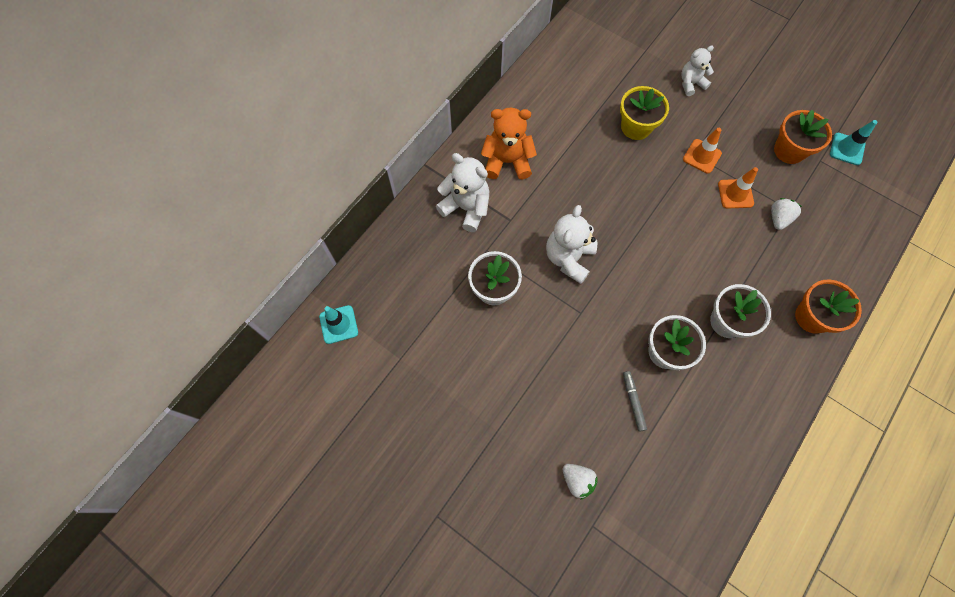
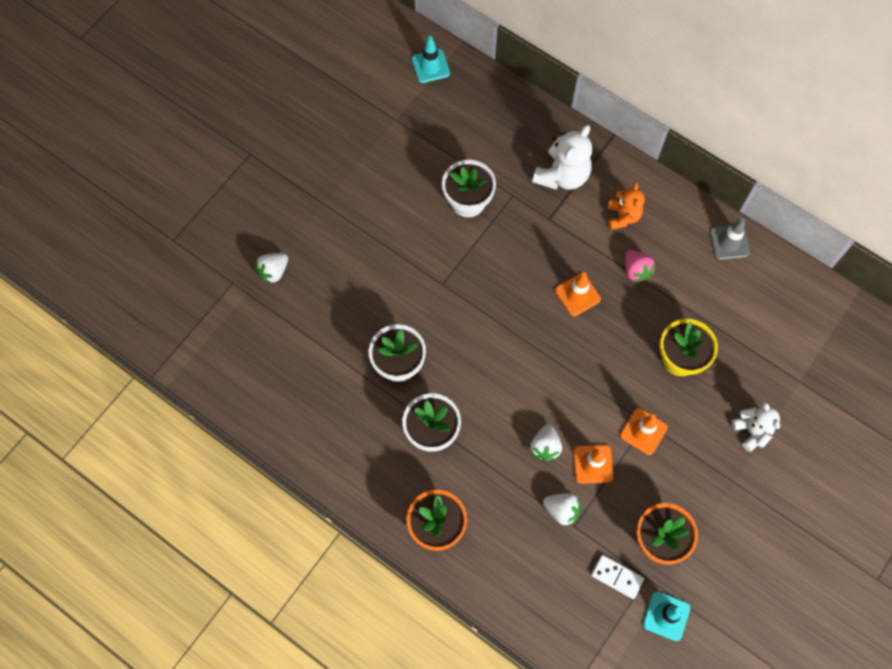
camera: 90 degrees right, 0 degrees up
orange teddy bear [481,107,537,179] -> orange teddy bear [608,182,645,230], size x0.64
white teddy bear [546,205,597,284] -> none
grey marker [623,371,647,432] -> none
none -> white strawberry [530,424,562,461]
none -> orange traffic cone [555,272,601,316]
none -> white domino [591,555,644,599]
none -> pink strawberry [625,250,655,282]
none -> grey traffic cone [710,218,750,260]

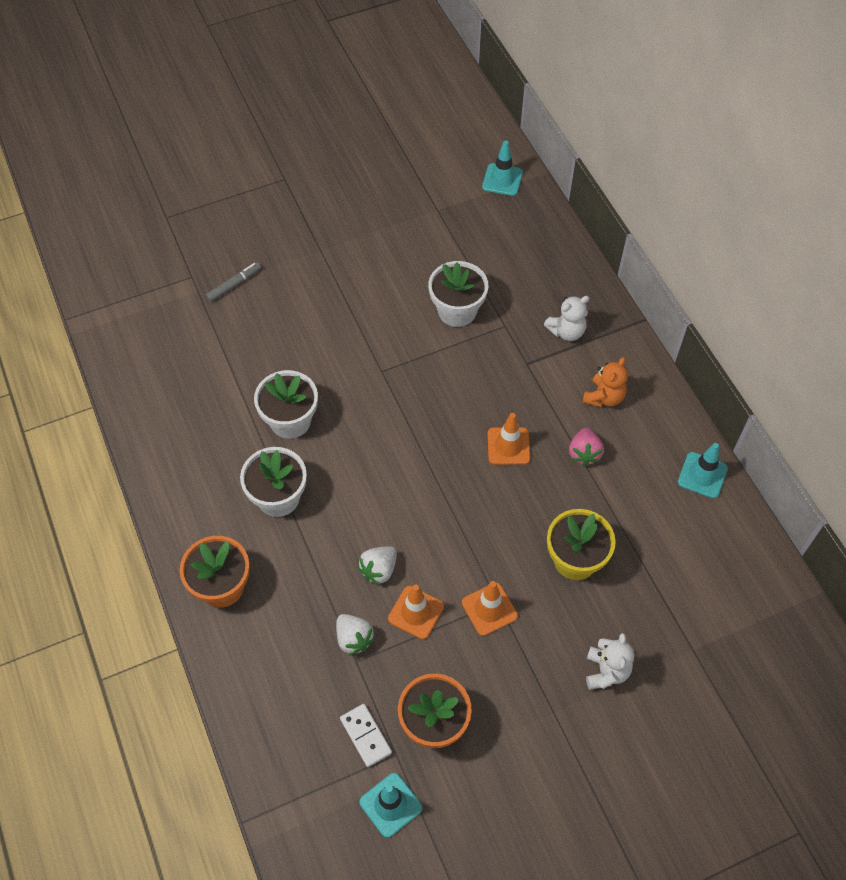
camera: 30 degrees right, 10 degrees down
white strawberry [255,253,288,284] -> grey marker [206,262,261,302]
white teddy bear [532,125,592,190] -> white teddy bear [544,296,589,341], size x0.64
grey traffic cone [710,218,750,260] -> turquoise traffic cone [678,443,728,498]

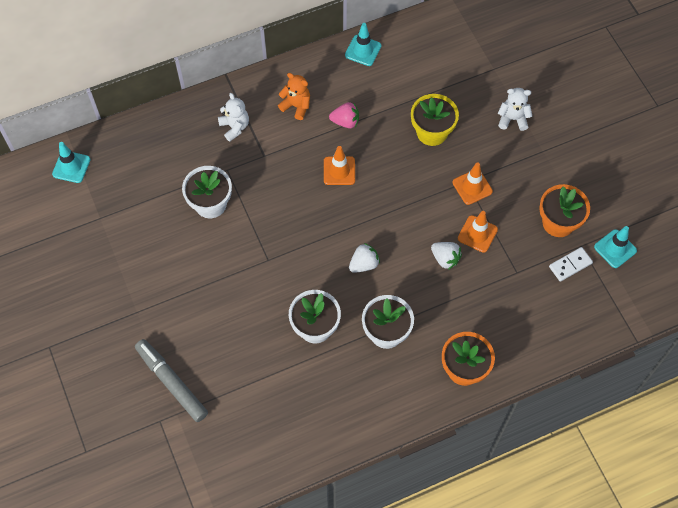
camera: 90 degrees left, 5 degrees up
grey marker [206,262,261,302] -> grey marker [135,339,208,422], size x1.79
white strawberry [336,614,375,656] -> white strawberry moved to [349,243,380,273]

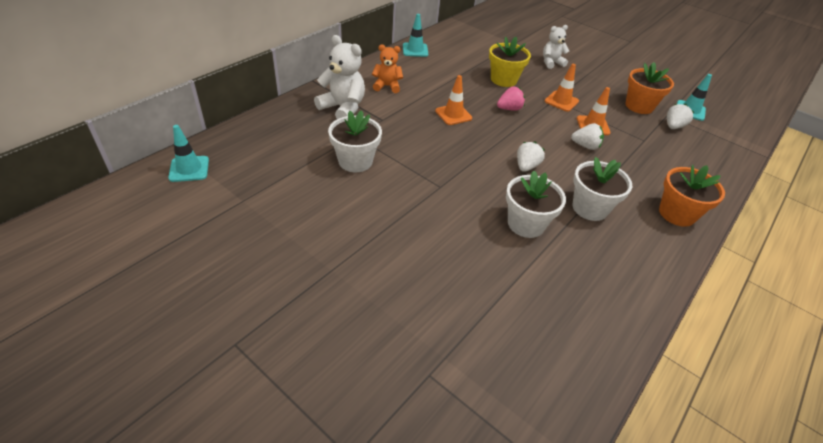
camera: 30 degrees left, 20 degrees down
grey marker [135,339,208,422] -> none
white teddy bear [218,93,249,142] -> white teddy bear [314,35,365,119], size x1.56
pink strawberry [329,102,359,128] -> pink strawberry moved to [497,86,525,111]
white domino [549,247,593,282] -> white strawberry [667,104,694,129]

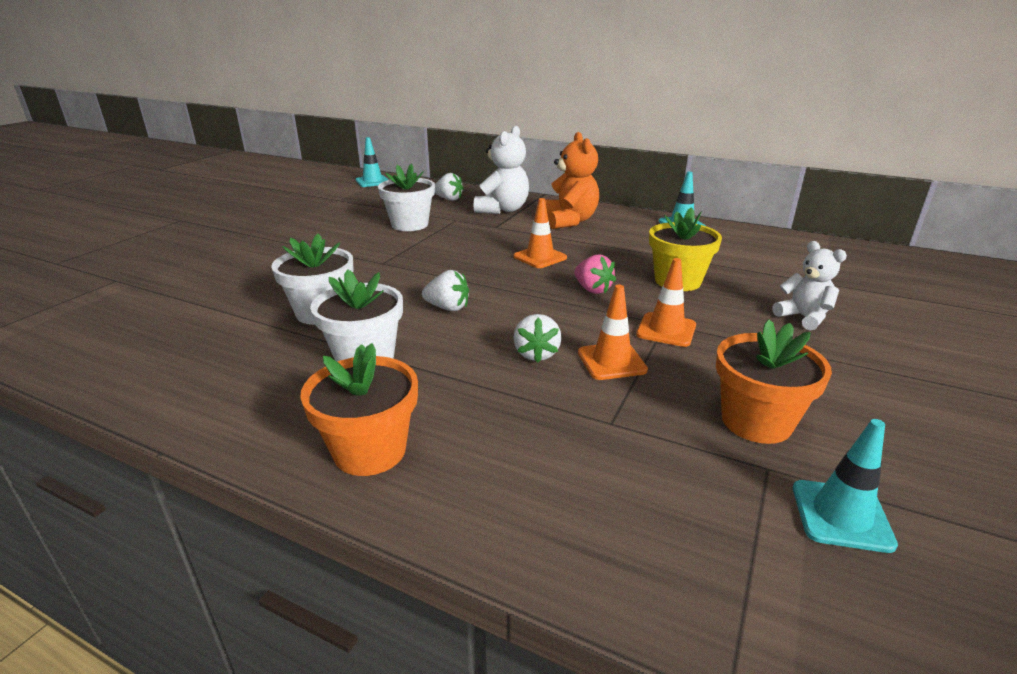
camera: 80 degrees right, 15 degrees down
orange teddy bear [372,44,403,93] -> orange teddy bear [545,132,599,229], size x1.56
white strawberry [667,104,694,129] -> white strawberry moved to [435,173,464,201]

